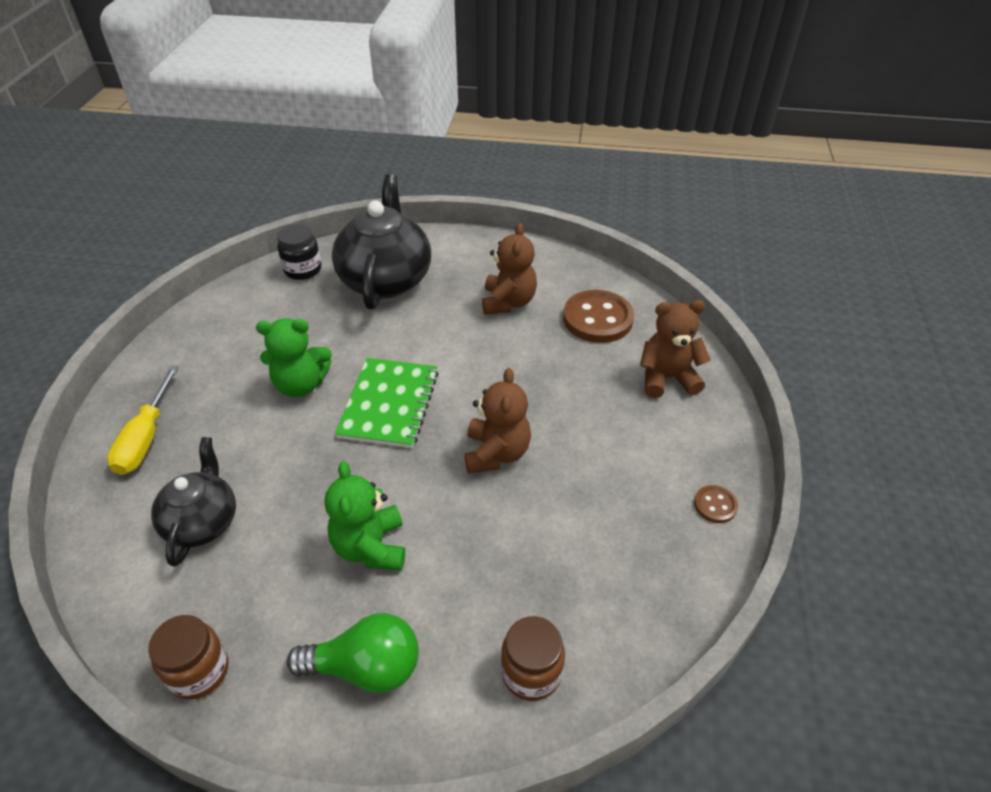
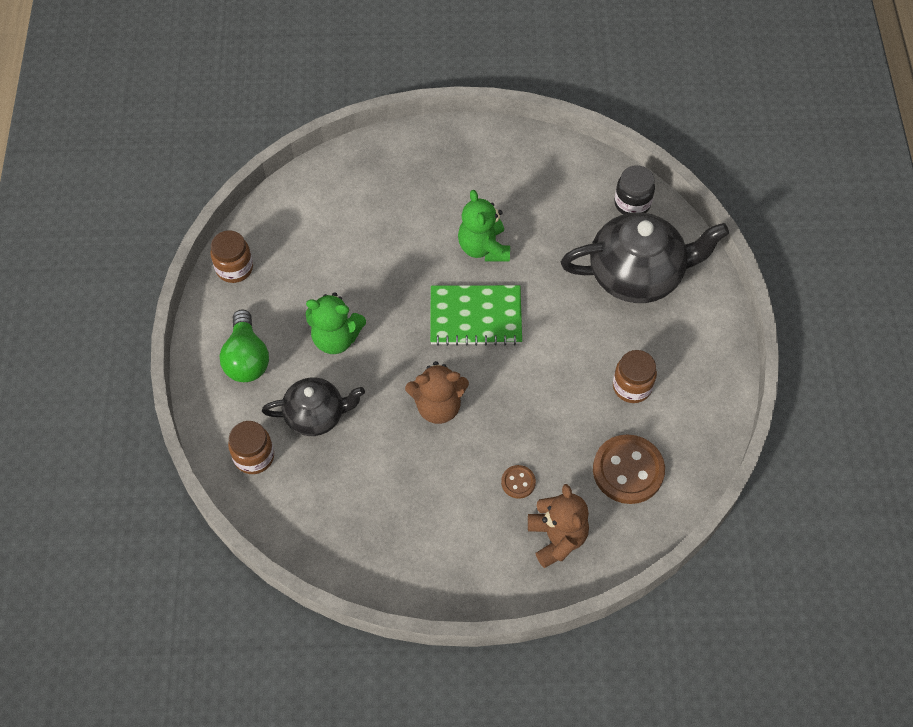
camera: 80 degrees right, 15 degrees up
yellow screwdriver [107,366,179,475] -> none
black teapot [151,437,236,567] -> black teapot moved to [262,377,365,436]
green teddy bear [325,461,405,570] -> green teddy bear turned 150 degrees counterclockwise [306,292,366,354]
brown teddy bear [482,223,537,315] -> brown jar [613,350,657,403]
brown button [694,485,738,523] -> brown button moved to [501,465,536,499]

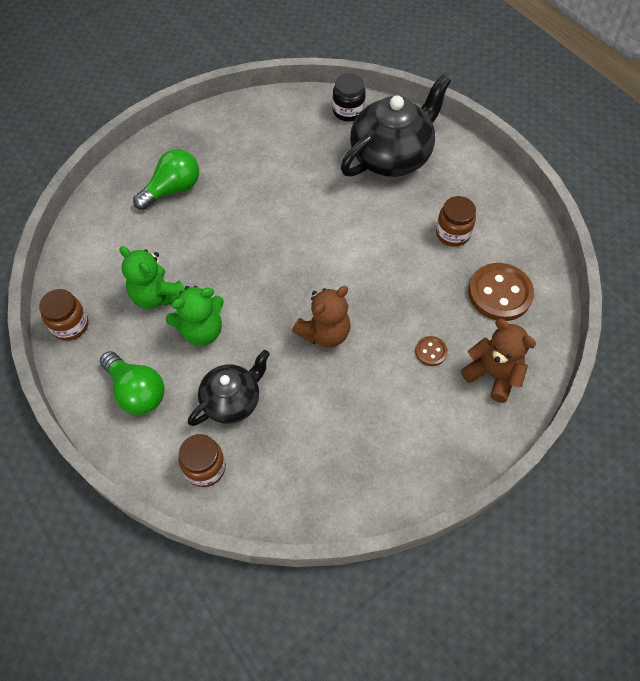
camera: 35 degrees left, 0 degrees up
green notebook [430,285,522,346] -> none
green teddy bear [458,190,510,262] -> green teddy bear moved to [119,246,185,309]
none -> green light bulb [133,149,199,210]

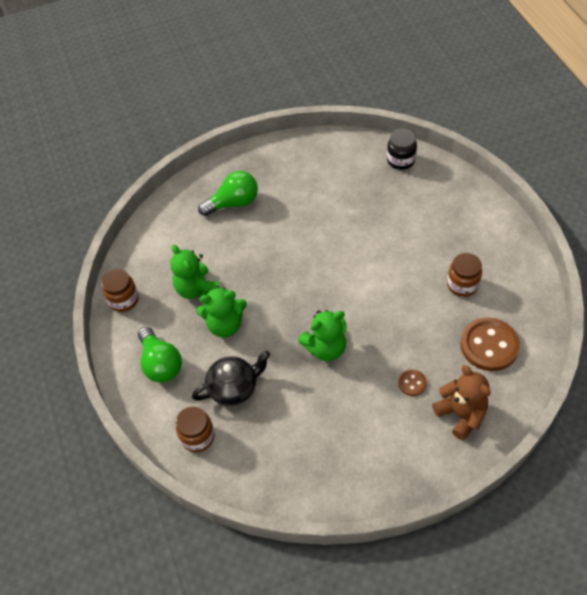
camera: 20 degrees right, 5 degrees down
brown teddy bear [292,286,351,348] -> green teddy bear [298,310,347,361]
black teapot [341,75,451,177] -> none

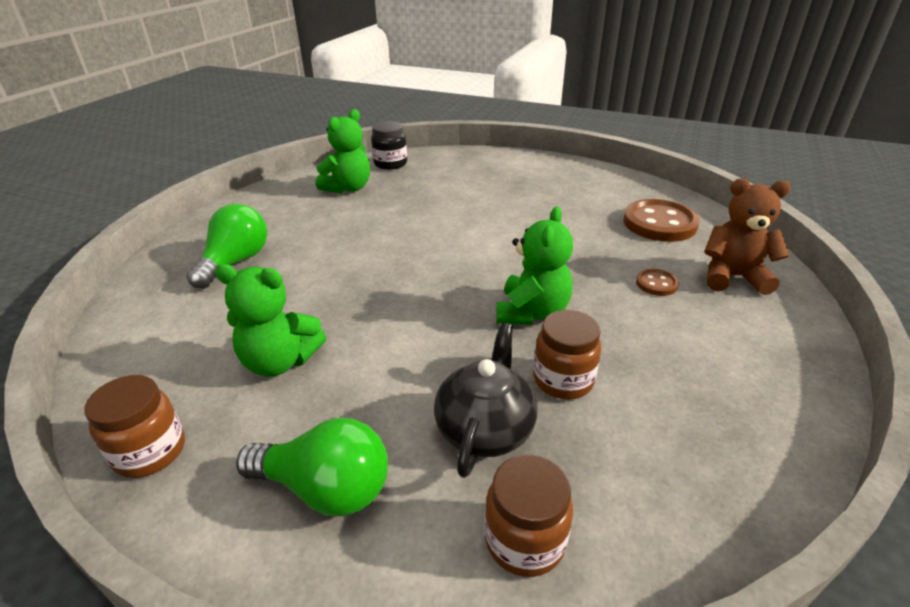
camera: 50 degrees left, 20 degrees down
green teddy bear [196,286,247,338] -> green teddy bear moved to [316,109,370,194]
brown jar [447,253,482,297] -> brown jar moved to [533,310,601,399]

